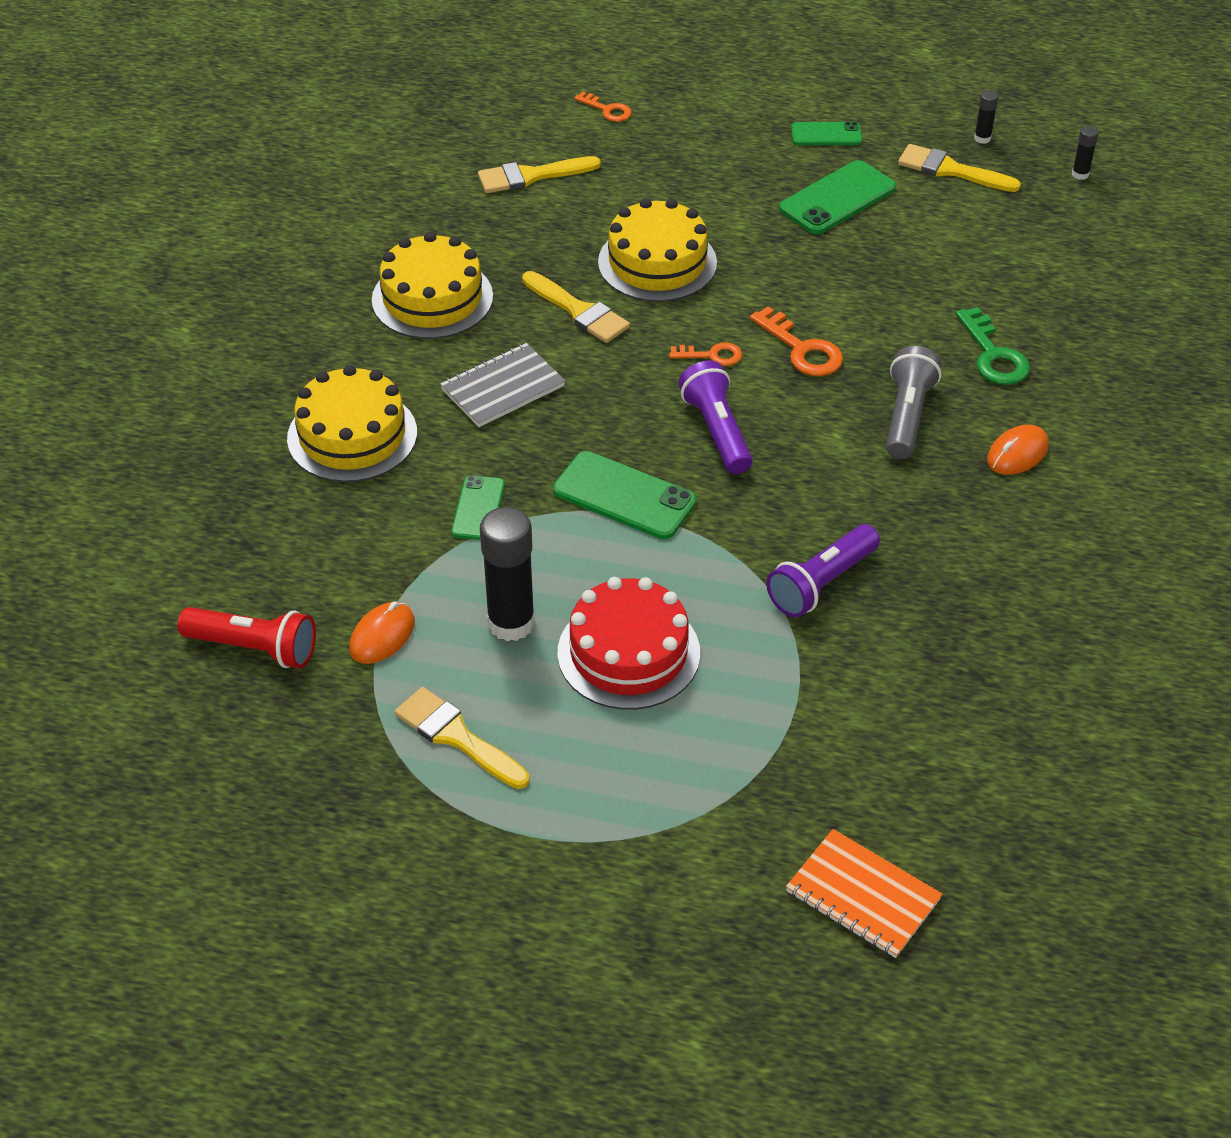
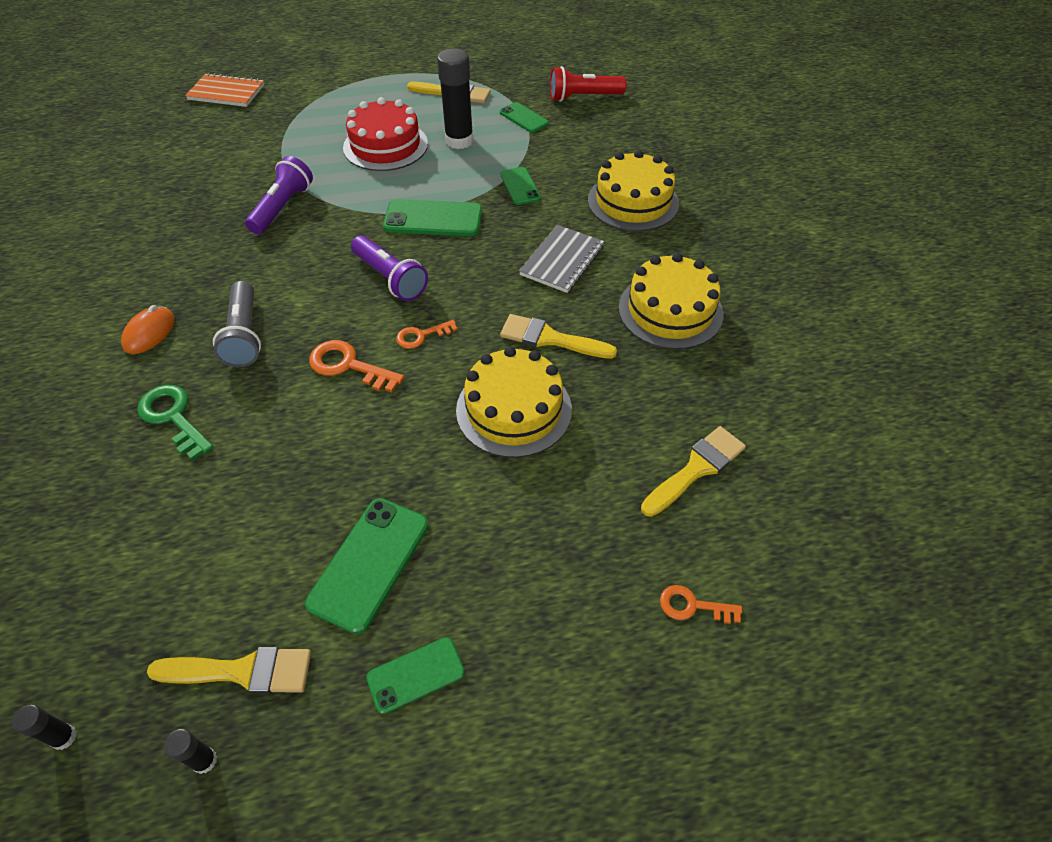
camera: 155 degrees right, 5 degrees up
orange mouse [349,601,415,664] -> green phone [500,102,549,133]

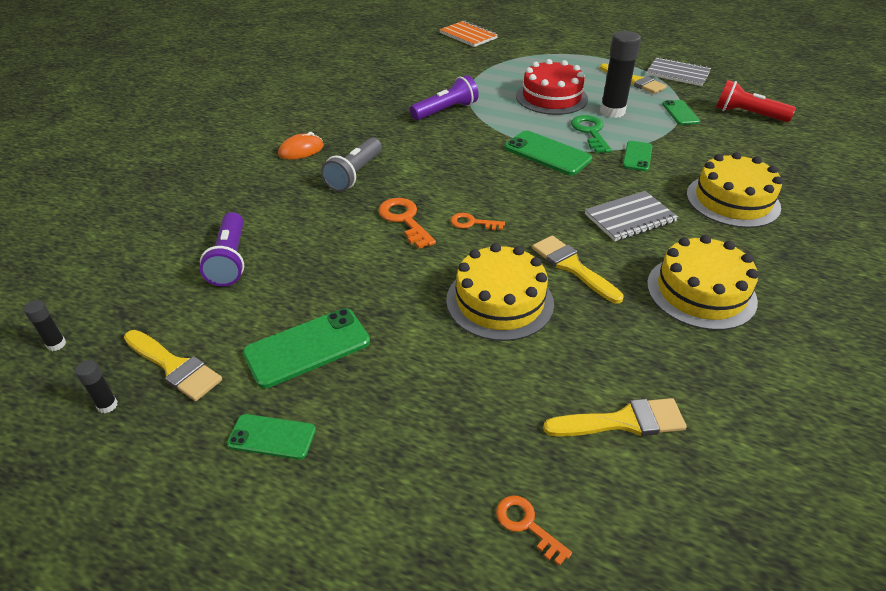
camera: 35 degrees right, 10 degrees down
green key [137,385,214,460] -> green key moved to [571,115,612,153]
purple flashlight [351,235,428,301] -> purple flashlight moved to [200,212,244,286]
none -> grey notebook [646,57,711,86]

